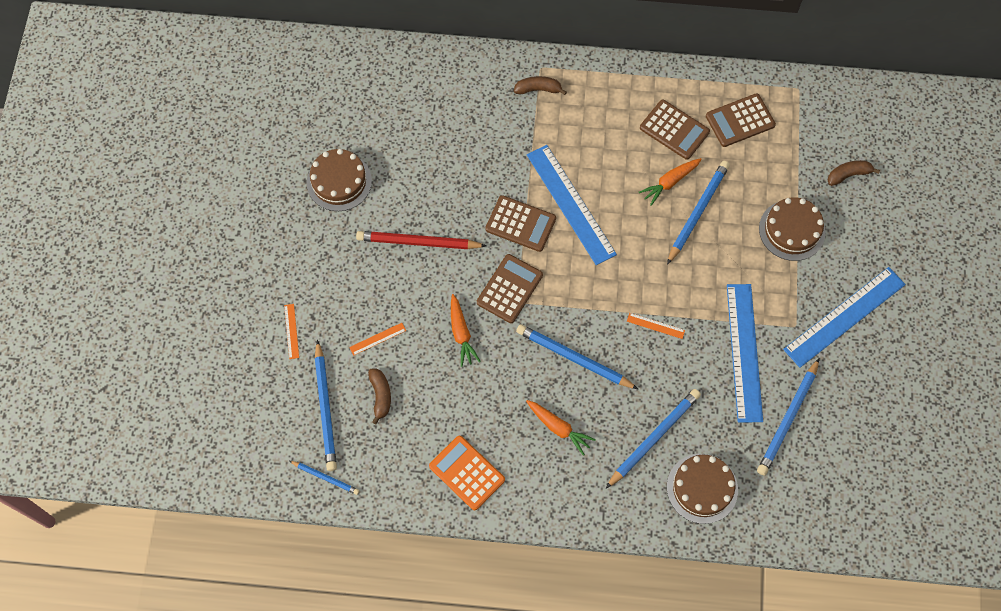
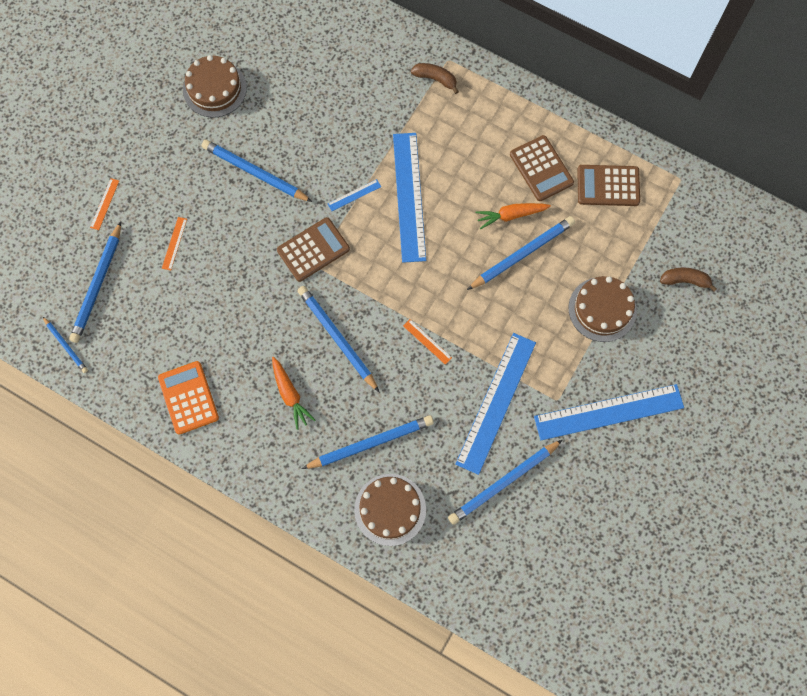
camera: 25 degrees right, 5 degrees up
orange ruler [349,323,406,356] -> orange ruler turned 75 degrees counterclockwise [162,217,187,270]
red pencil [356,231,486,249] -> blue pencil [201,140,312,202]
brown banana [368,369,391,425] -> none
orange carrot [451,294,481,367] -> none
brown calculator [485,195,556,252] -> blue ruler [328,179,381,211]

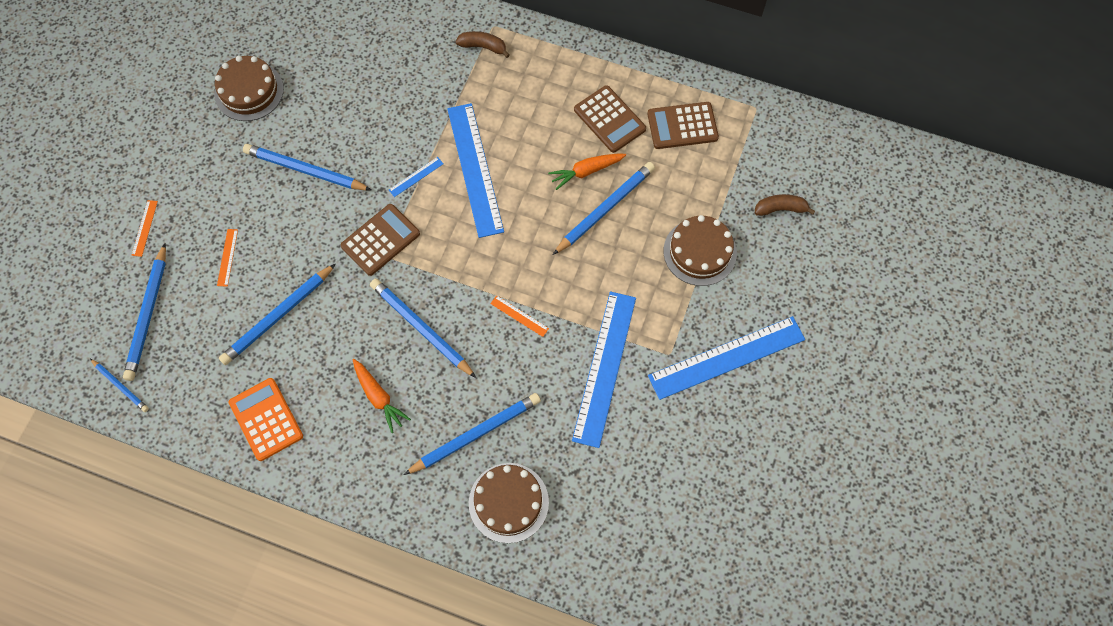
camera: 10 degrees left, 5 degrees down
blue pencil [448,440,562,525] -> blue pencil moved to [219,264,336,365]

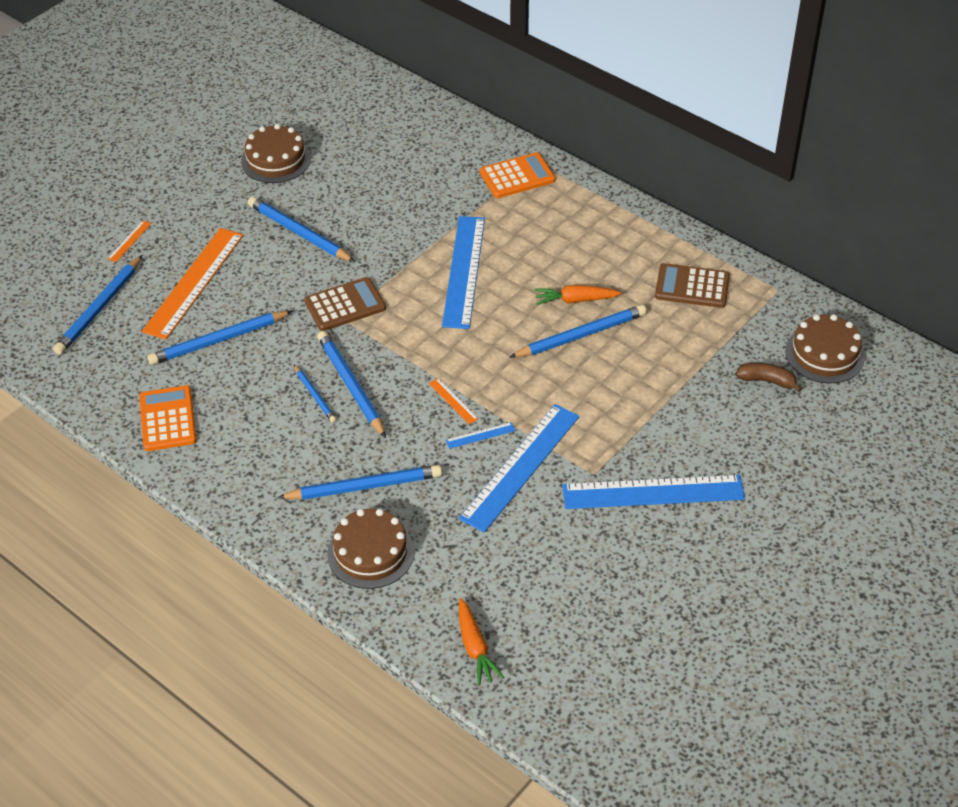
camera: 20 degrees right, 20 degrees down
blue pencil [90,359,149,412] -> blue pencil moved to [294,365,337,423]
orange ruler [217,229,238,287] -> orange ruler [142,228,243,340], size x2.49
orange carrot [353,359,411,433] -> orange carrot moved to [459,598,504,686]
blue ruler [389,157,443,197] -> blue ruler moved to [446,422,515,449]
brown banana [456,31,510,58] -> orange calculator [480,152,556,198]
brown calculator [574,85,646,153] -> none
brown cake [664,215,737,286] -> brown cake moved to [785,314,865,383]

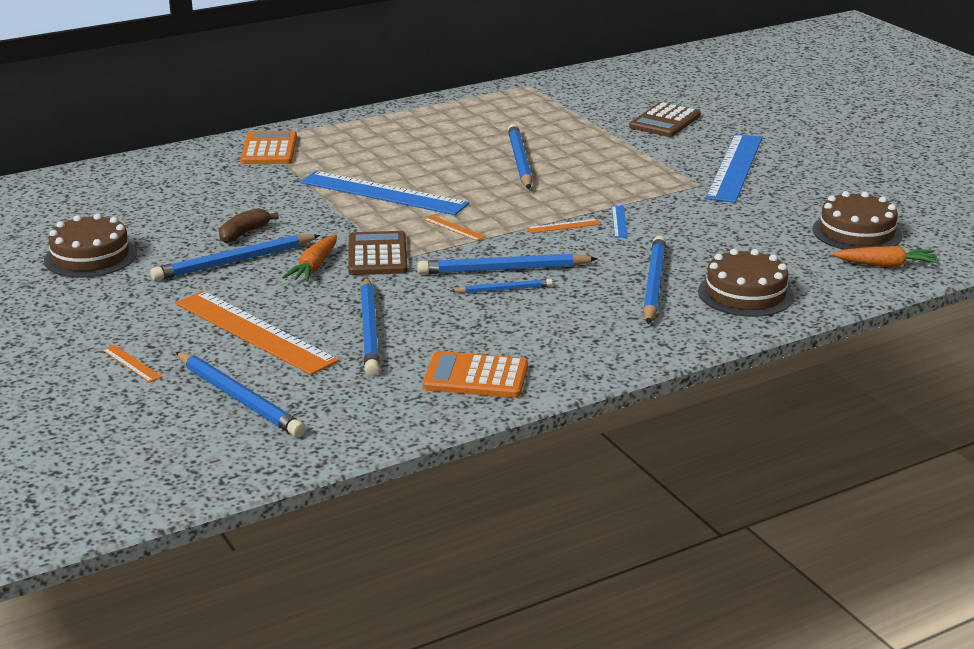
camera: 70 degrees left, 20 degrees down
blue ruler [459,404,580,532] -> none
orange carrot [534,285,621,305] -> orange carrot moved to [282,235,337,282]
brown calculator [655,263,730,308] -> brown calculator moved to [629,102,701,137]
brown banana [736,363,802,392] -> brown banana moved to [219,208,279,243]
brown cake [785,314,865,383] -> brown cake moved to [812,191,902,250]
none -> orange ruler [423,215,486,241]

